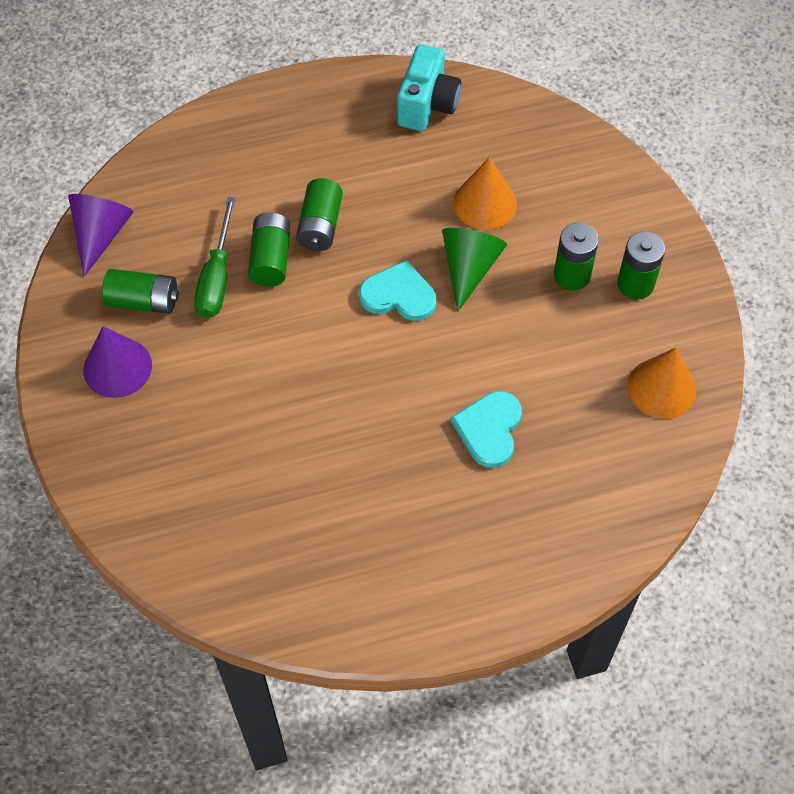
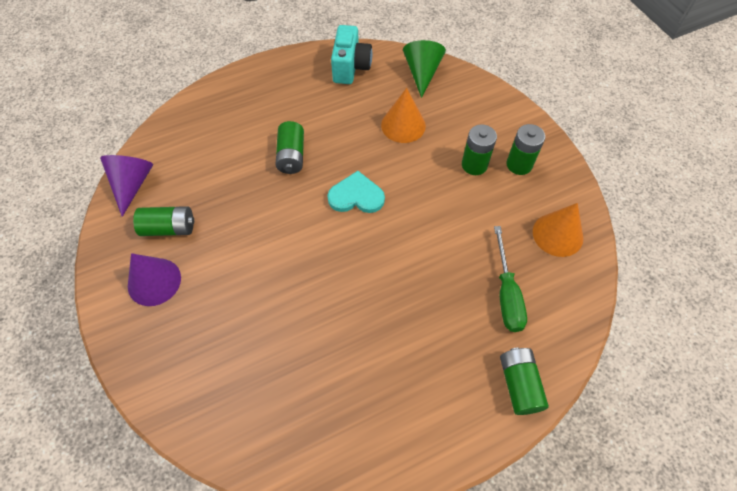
camera: 10 degrees left, 0 degrees up
green screwdriver [194,197,236,318] -> green screwdriver moved to [494,226,527,332]
green battery [248,212,290,287] -> green battery moved to [500,348,549,415]
green cone [442,228,507,312] -> green cone moved to [403,40,446,98]
turquoise heart [451,391,522,468] -> none

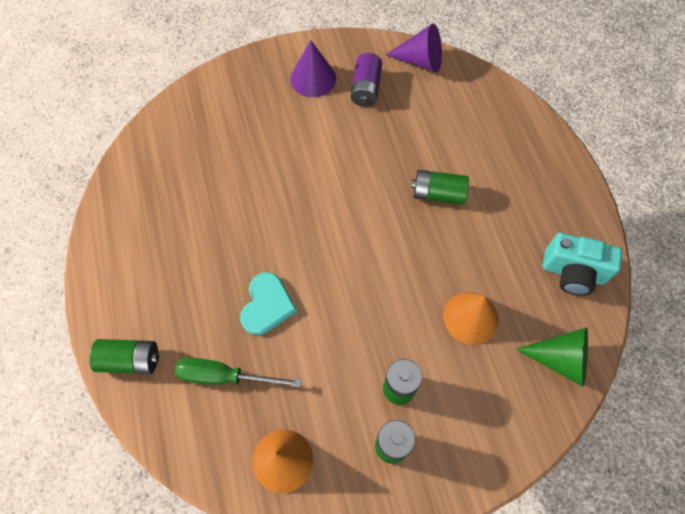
camera: 100 degrees right, 5 degrees up
green battery [133,206,194,236] -> purple battery [351,53,382,107]
turquoise heart [327,171,385,213] -> turquoise heart moved to [240,272,297,335]

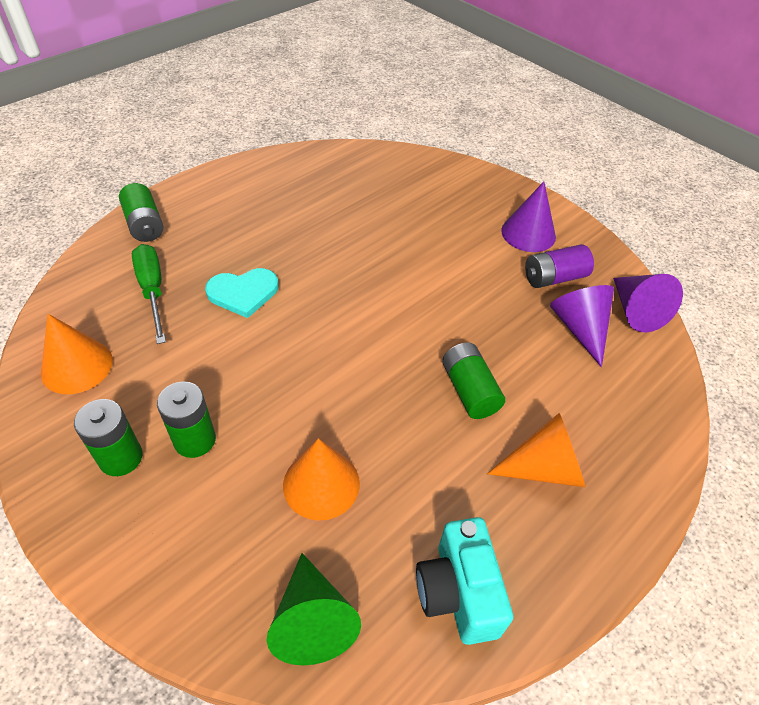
camera: 60 degrees right, 15 degrees down
none -> orange cone [487,413,585,487]
none -> purple cone [550,285,614,367]

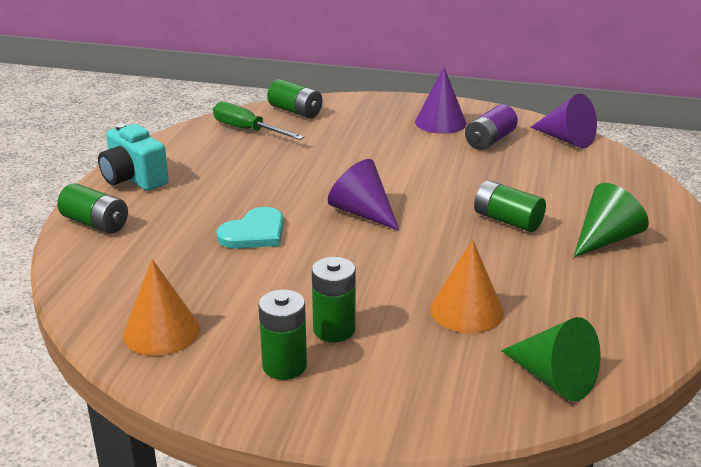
camera: 30 degrees left, 20 degrees down
green screwdriver [132,244,166,344] -> green screwdriver moved to [213,102,304,140]
turquoise camera [416,517,513,645] -> turquoise camera moved to [98,123,169,191]
orange cone [487,413,585,487] -> green cone [573,183,649,257]
purple cone [550,285,614,367] -> purple cone moved to [328,159,400,231]
none -> green battery [267,79,323,118]

